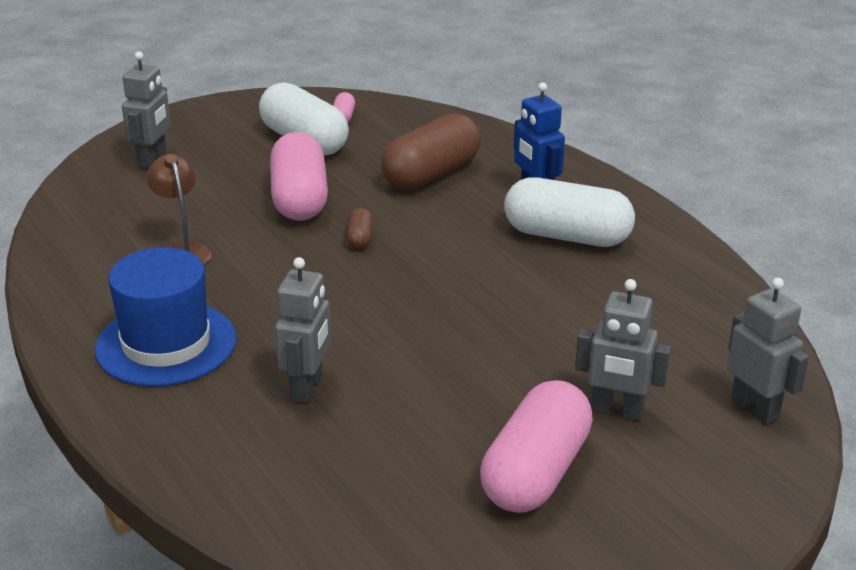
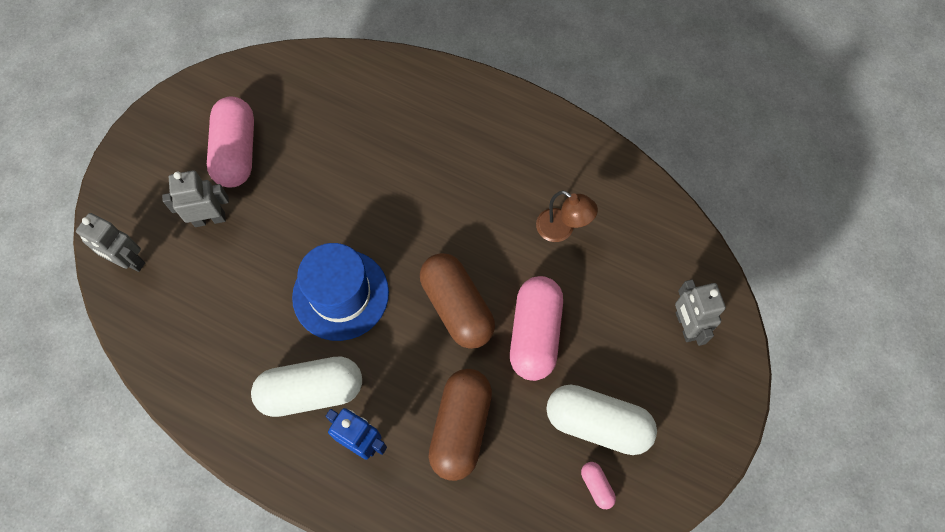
camera: 150 degrees right, 35 degrees up
blue hat [95,247,237,387] -> blue hat moved to [292,243,389,341]
pink capsule [270,132,328,221] -> pink capsule turned 45 degrees clockwise [510,276,563,381]
grey robot [275,257,331,403] -> none
brown capsule [347,208,373,249] -> brown capsule [420,253,495,349], size x2.33

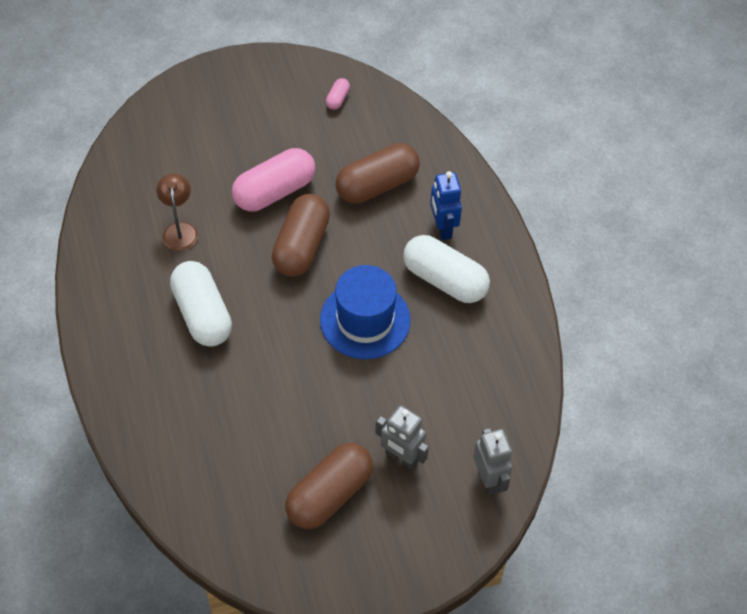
camera: 135 degrees left, 10 degrees down
pink capsule [207,97,254,187] -> brown capsule [285,443,373,529]
white capsule [546,385,657,455] -> white capsule moved to [170,261,232,347]
grey robot [675,279,726,346] -> none

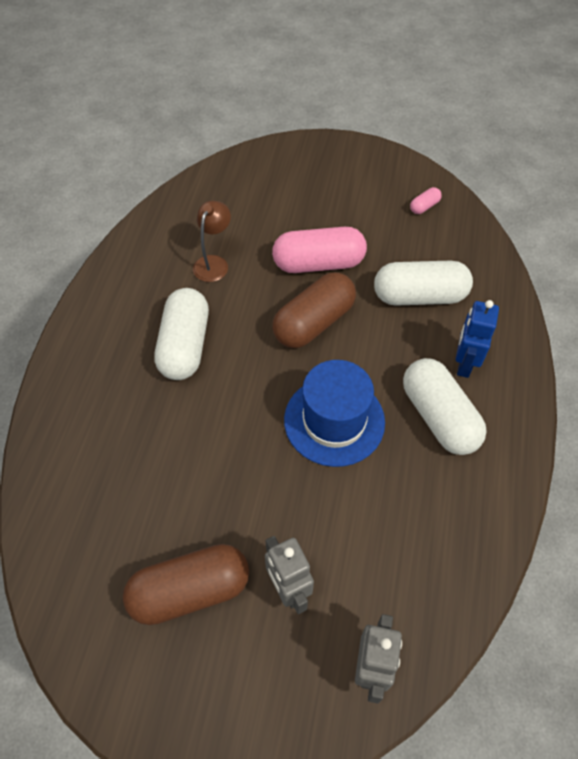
camera: 30 degrees right, 0 degrees up
brown capsule [336,143,420,204] -> white capsule [374,261,473,306]

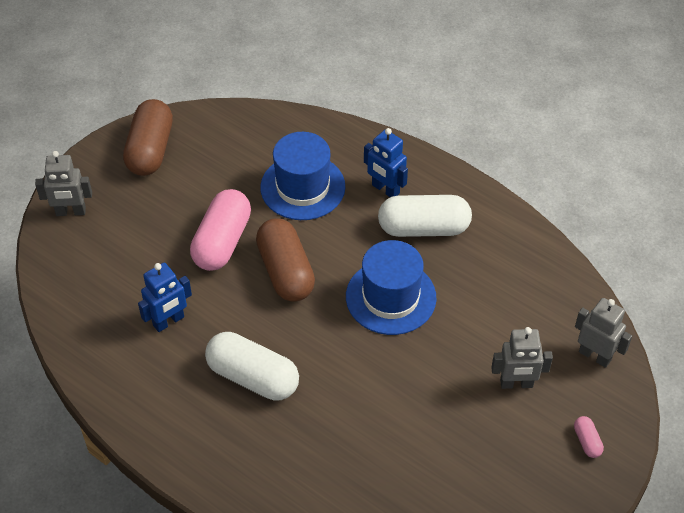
camera: 65 degrees left, 5 degrees down
brown capsule [123,544,249,625] -> brown capsule moved to [123,99,173,176]
brown lamp [193,201,231,282] -> blue robot [138,263,192,332]
white capsule [374,261,473,306] -> blue hat [260,132,345,220]
pink capsule [410,187,442,214] -> pink capsule moved to [574,416,604,458]
none -> grey robot [35,151,92,216]

